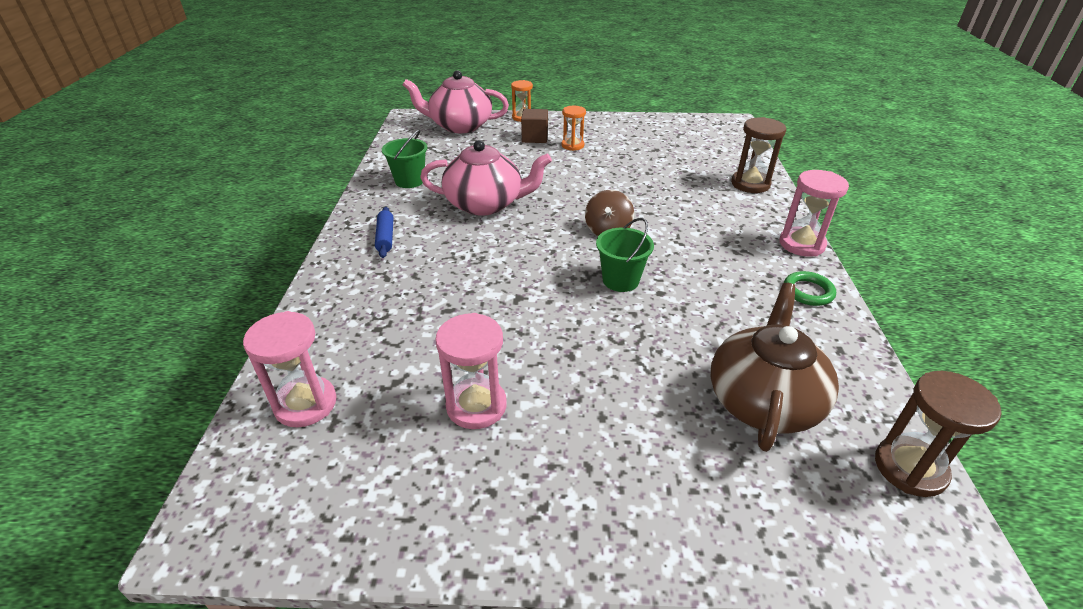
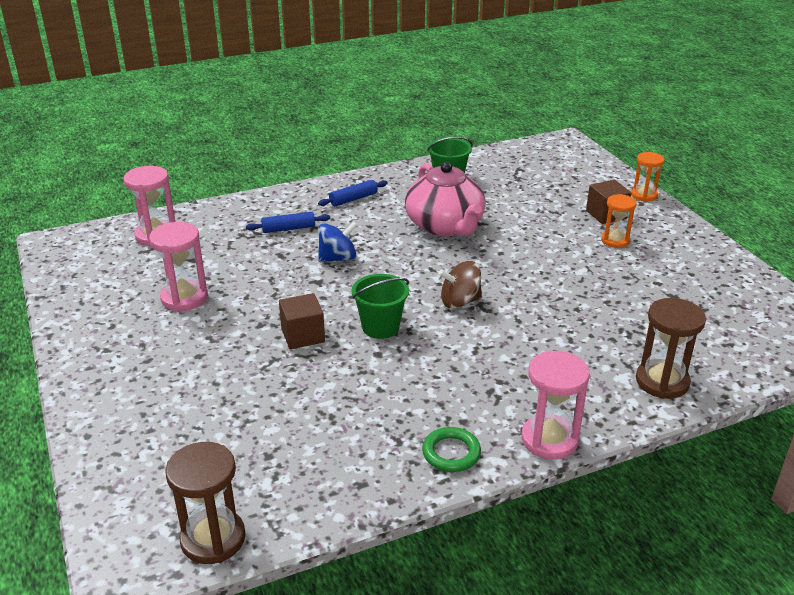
camera: 65 degrees right, 5 degrees down
pink teapot [403,70,509,133] -> none
brown teapot [711,283,839,452] -> none
none -> blue rolling pin [246,212,330,233]
none -> brown cube [279,293,325,349]
none -> blue spinning top [318,222,358,262]

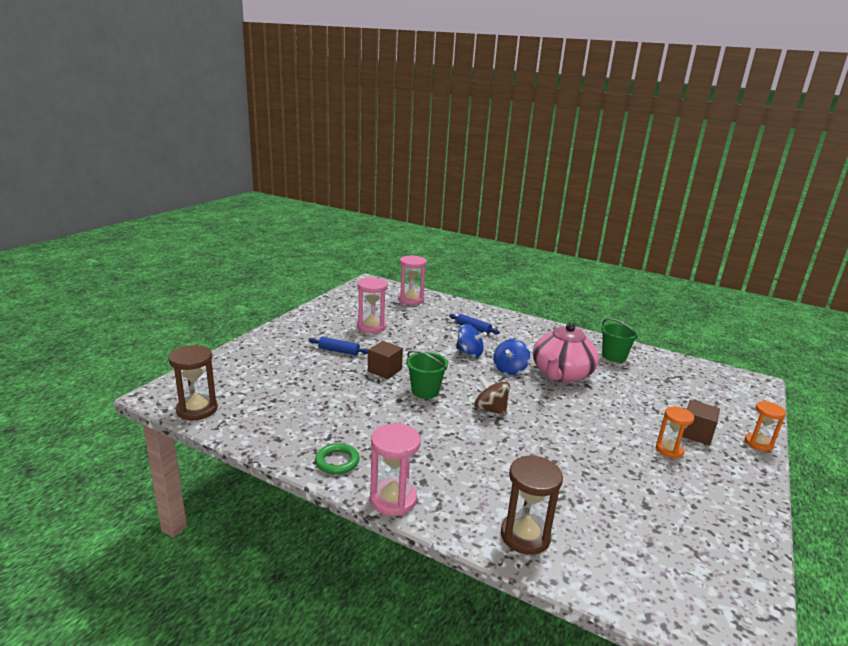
camera: 50 degrees right, 10 degrees down
blue rolling pin [318,180,388,206] -> blue rolling pin moved to [309,337,368,356]
none -> blue spinning top [493,339,530,375]

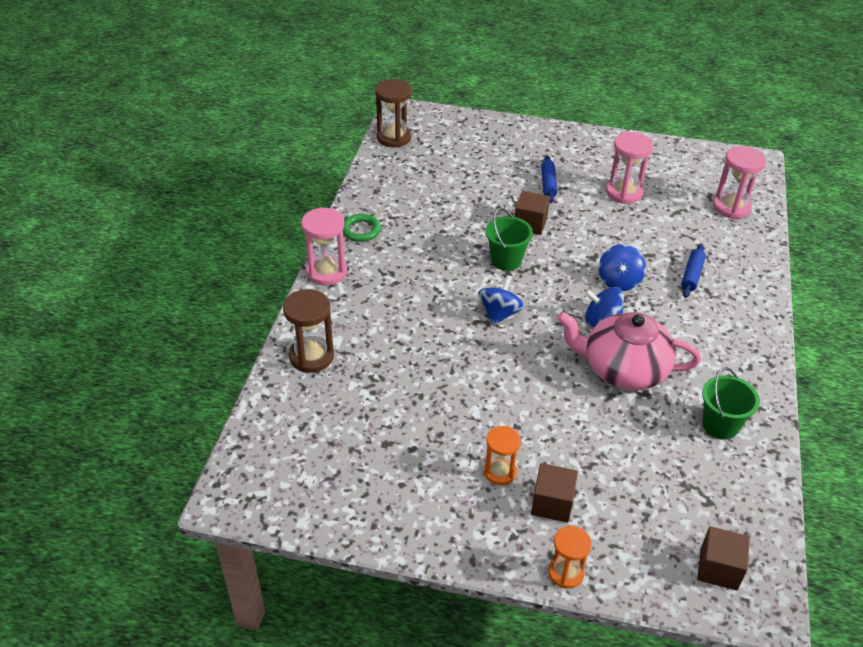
camera: 75 degrees right, 20 degrees up
brown spinning top [474,376,510,415] -> blue spinning top [478,275,524,325]
none -> brown cube [697,526,750,590]

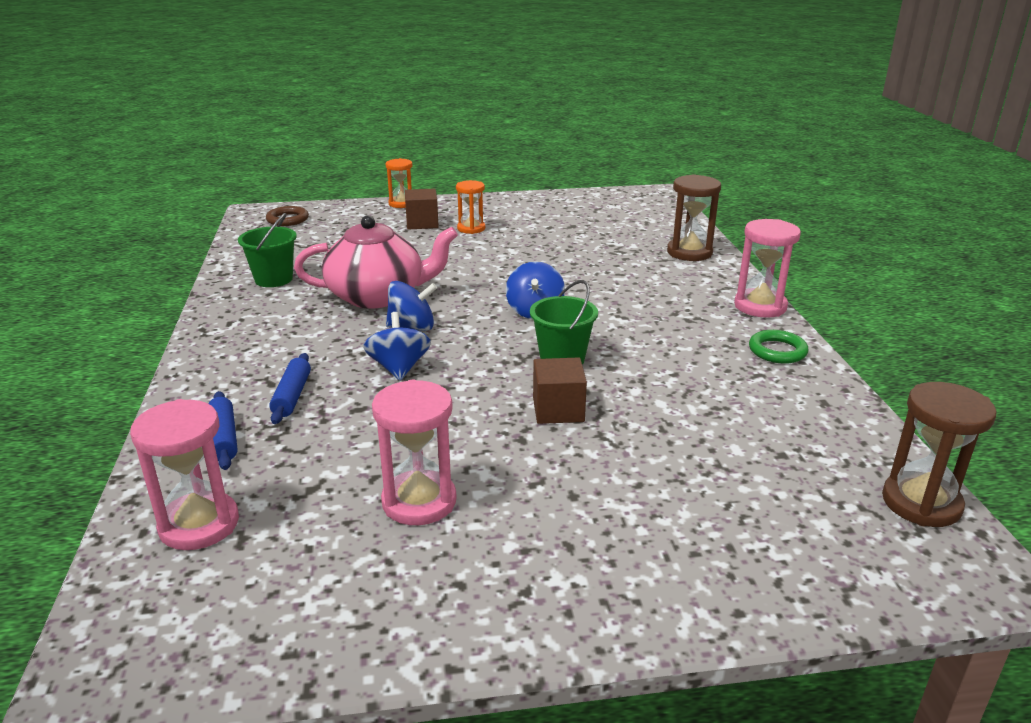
camera: 160 degrees right, 15 degrees down
blue rolling pin [541,155,557,203] -> blue rolling pin moved to [208,391,238,470]
brown cube [697,526,750,590] -> brown ring [266,206,309,226]

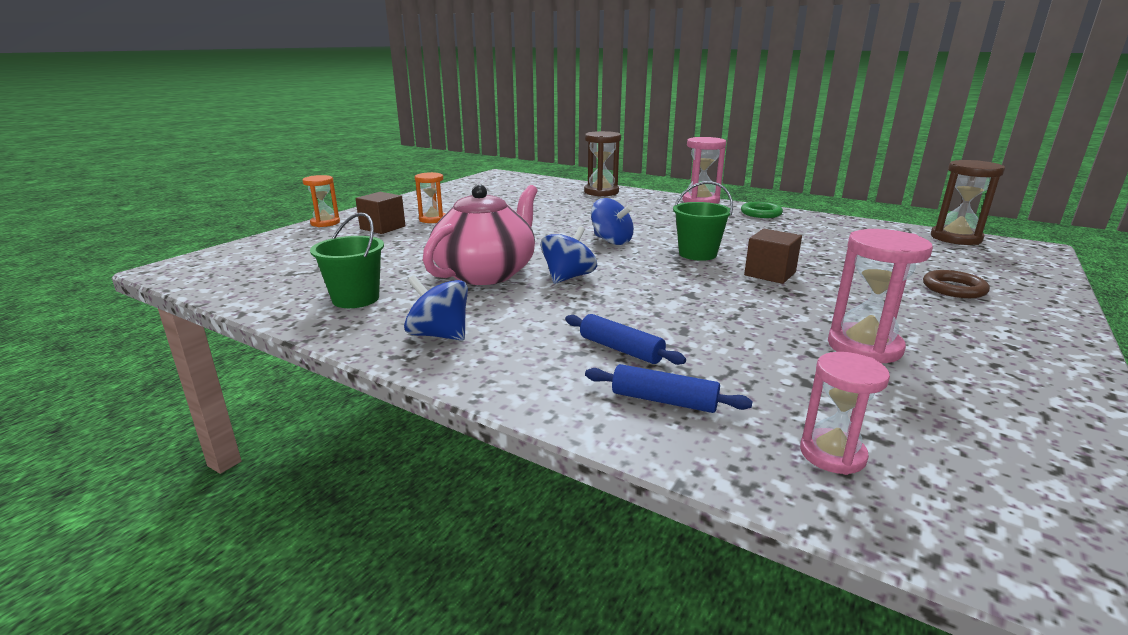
camera: 50 degrees left, 5 degrees down
pink hourglass [130,399,239,550] -> pink hourglass [800,352,890,475], size x0.67
brown ring [266,206,309,226] -> brown ring moved to [923,270,990,298]
blue spinning top [363,312,431,381] -> blue spinning top moved to [404,275,468,341]

